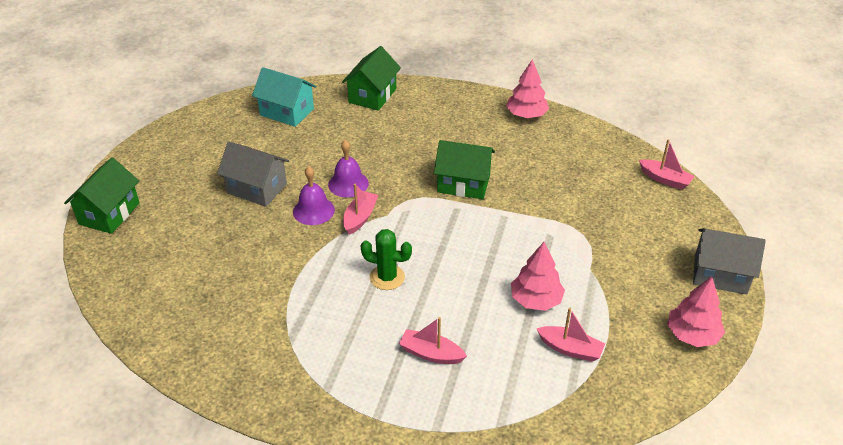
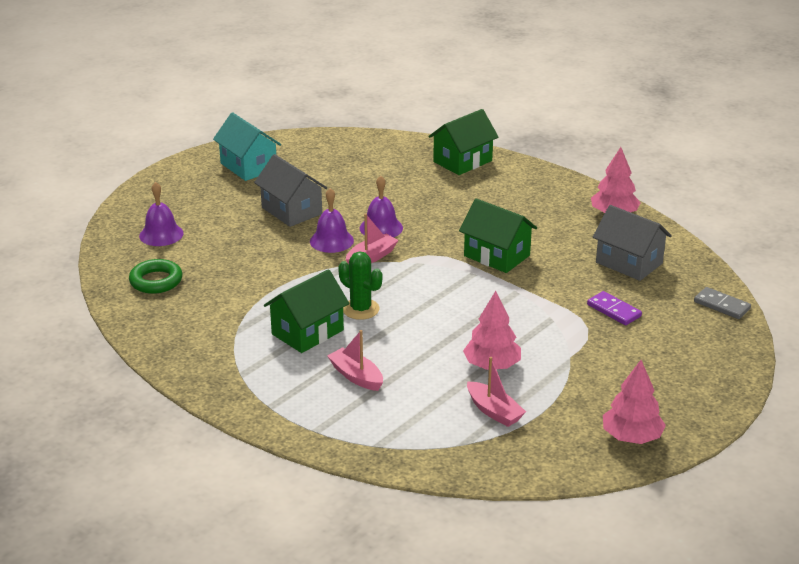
camera: 25 degrees right, 10 degrees down
green house [64,157,140,234] -> green house moved to [264,269,349,353]
turquoise house [252,67,316,127] -> turquoise house moved to [213,112,281,181]
pink boat [639,139,695,190] -> grey domino [694,287,751,319]
grey house [693,228,766,295] -> grey house moved to [593,205,672,281]
none -> green ring [129,259,182,294]
none -> purple bell [139,182,184,246]
none -> purple domino [587,291,642,325]

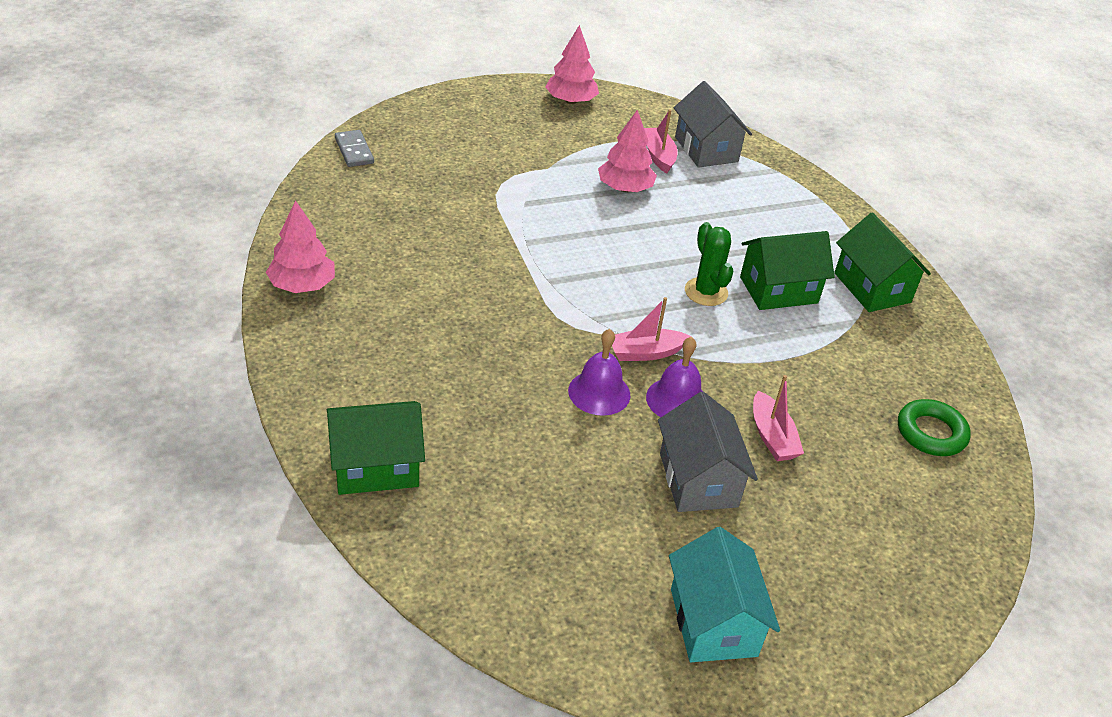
camera: 155 degrees left, 10 degrees up
purple bell [139,182,184,246] -> none
pink boat [327,330,383,391] -> pink boat moved to [753,375,804,461]
green house [459,198,537,273] -> green house moved to [834,212,931,312]
purple domino [587,291,642,325] -> none
grey house [593,205,672,281] -> grey house moved to [674,81,752,168]

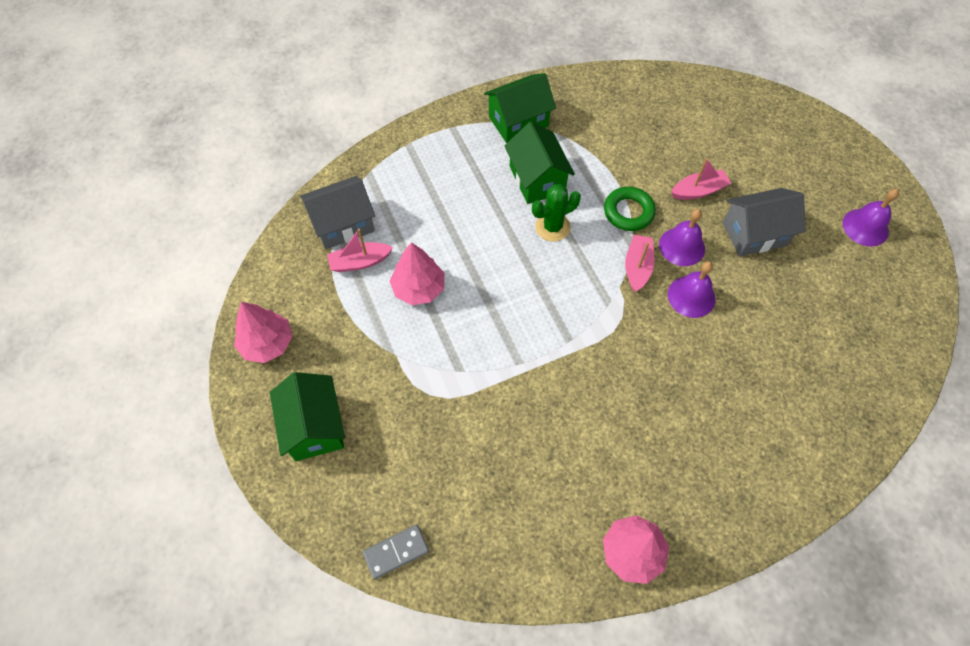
camera: 90 degrees left, 20 degrees up
green house [327,401,425,495] -> green house moved to [270,372,345,461]
pink boat [612,297,692,361] -> pink boat turned 150 degrees counterclockwise [625,235,655,292]
turquoise house [669,527,780,662] -> purple bell [842,189,899,247]
green ring [898,399,971,456] -> green ring moved to [604,187,656,231]

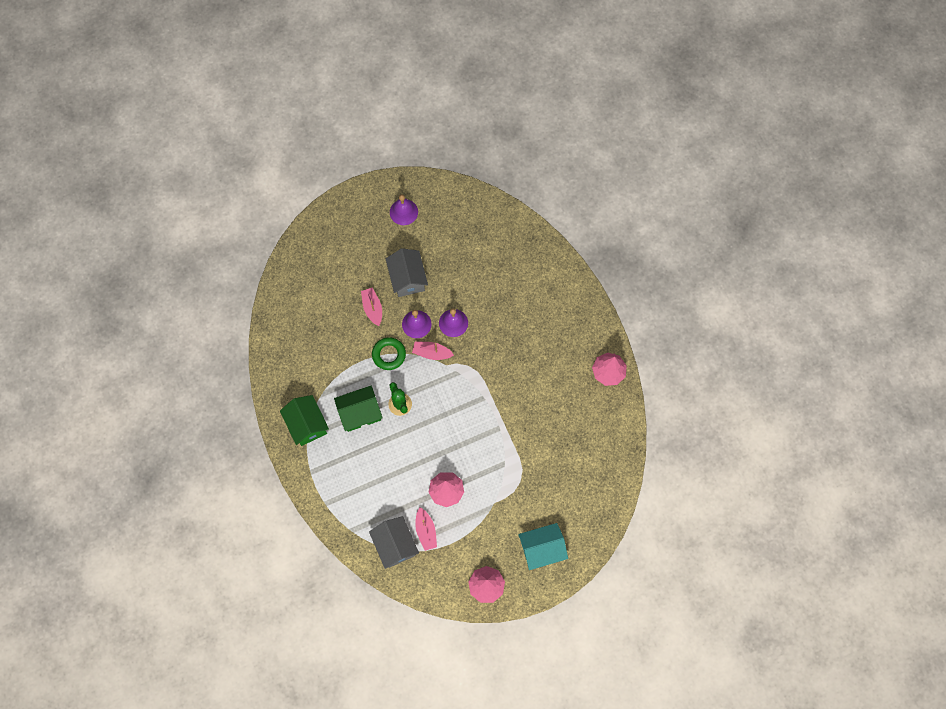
camera: 90 degrees left, 10 degrees up
green house [270,372,345,461] -> turquoise house [518,523,568,570]
grey domino [363,525,429,579] -> none

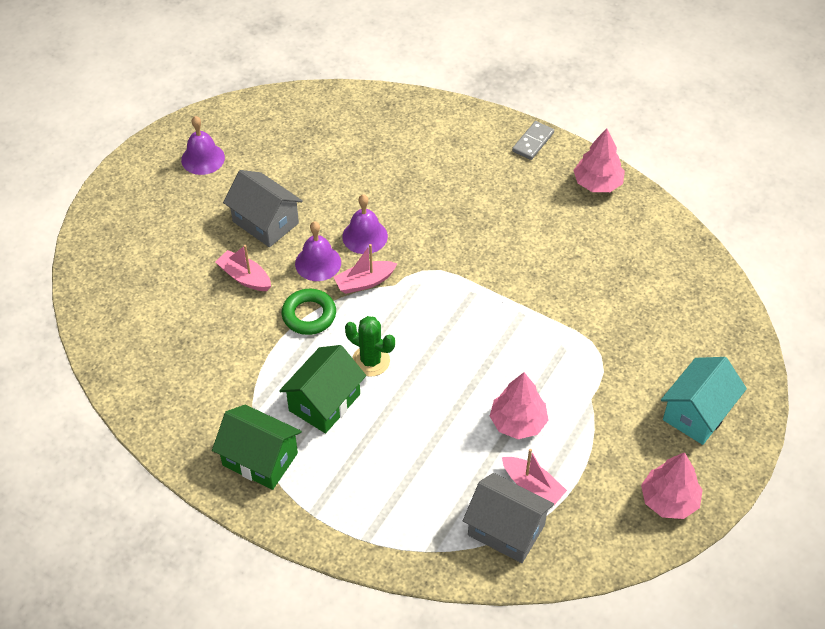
camera: 35 degrees left, 20 degrees down
none -> grey domino [512,121,554,160]

